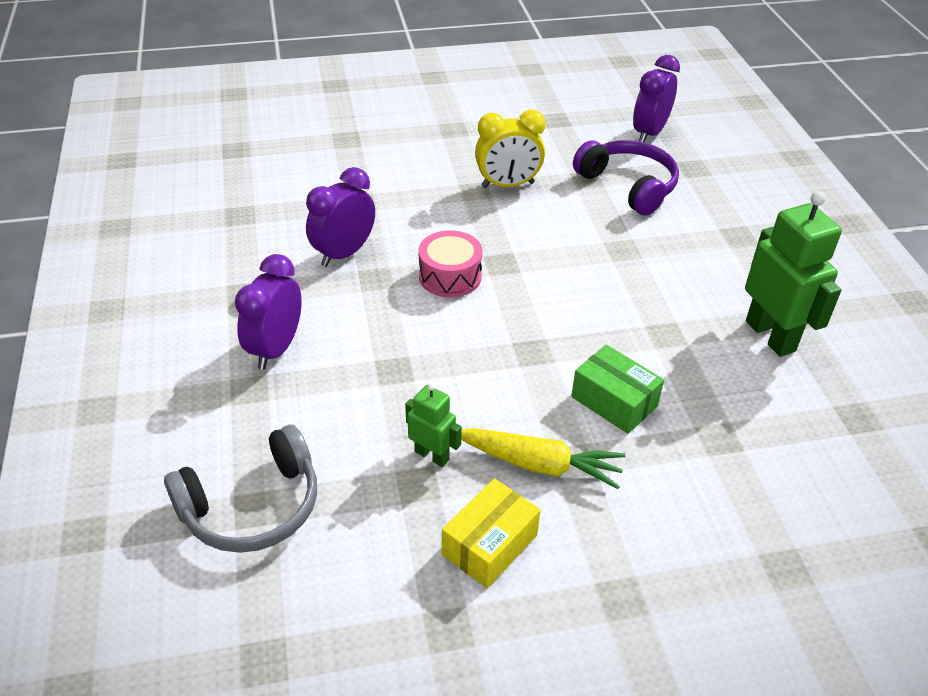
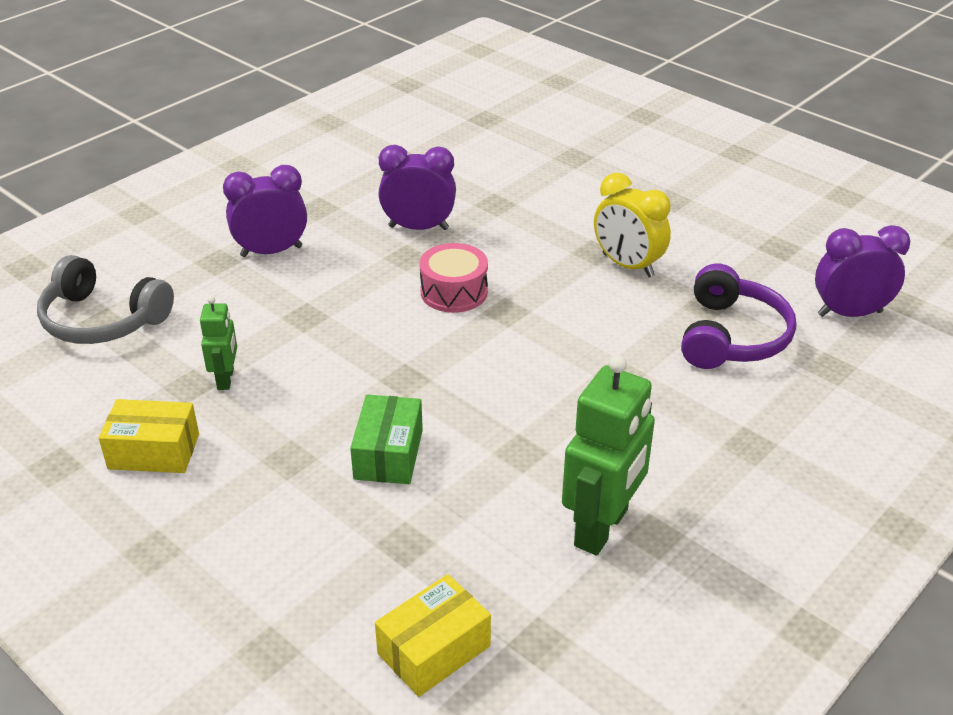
camera: 55 degrees right, 5 degrees down
yellow carrot [461,428,626,489] -> none
none -> yellow box [375,574,491,697]

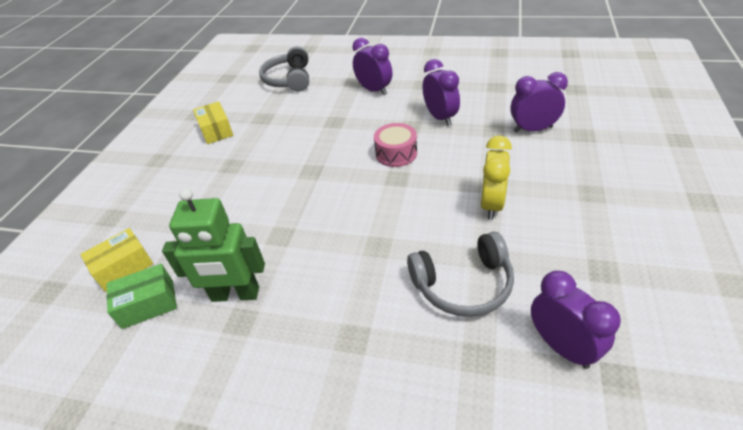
camera: 65 degrees right, 5 degrees up
green robot [200,296,237,390] -> none
green box [350,394,423,484] -> green box moved to [107,264,177,329]
yellow box [375,574,491,697] -> yellow box turned 60 degrees counterclockwise [80,228,153,292]
purple headphones [681,263,796,369] -> grey headphones [407,231,514,317]
none -> purple clock [511,72,568,133]

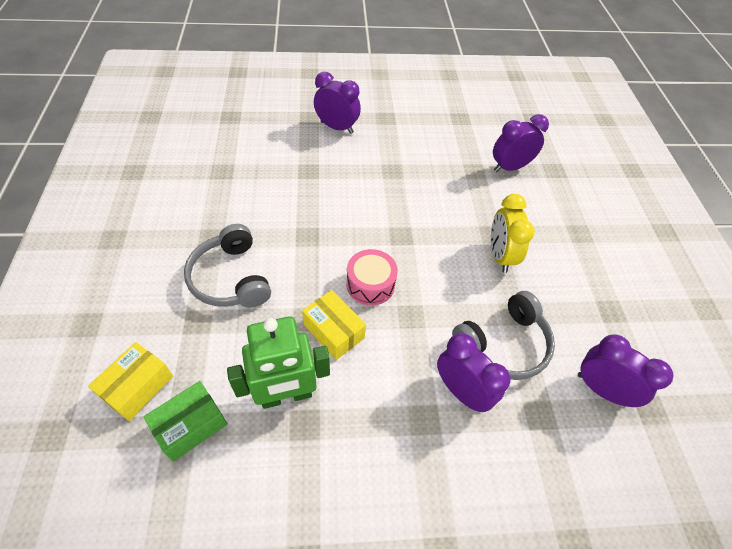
camera: 25 degrees left, 10 degrees up
yellow box [193,102,233,144] -> yellow box moved to [302,290,366,360]
grey headphones [259,46,309,92] -> grey headphones moved to [184,224,271,307]
pink drum [374,123,417,167] -> pink drum moved to [346,249,398,305]
purple clock [423,59,460,126] -> purple clock moved to [437,333,511,412]

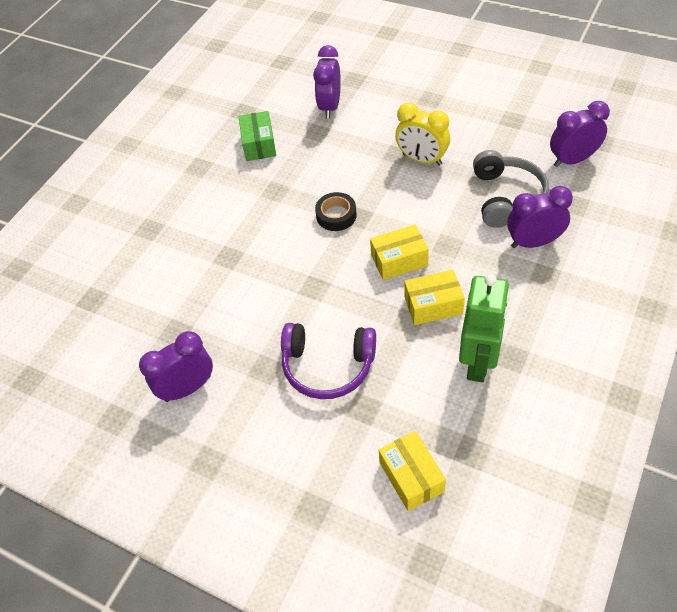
camera: 50 degrees left, 0 degrees up
green box [144,381,227,462] -> green box moved to [239,111,276,161]
grey headphones [184,224,271,307] -> purple headphones [281,323,376,399]
purple clock [314,72,361,134] -> purple clock moved to [139,331,213,402]
pink drum [346,249,398,305] -> yellow box [370,224,429,280]
none -> black tape [315,192,357,231]

